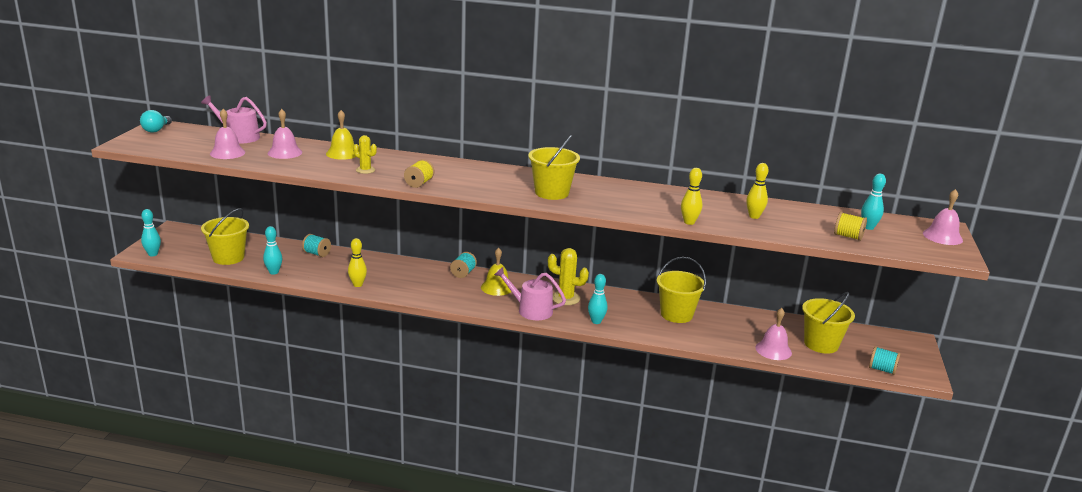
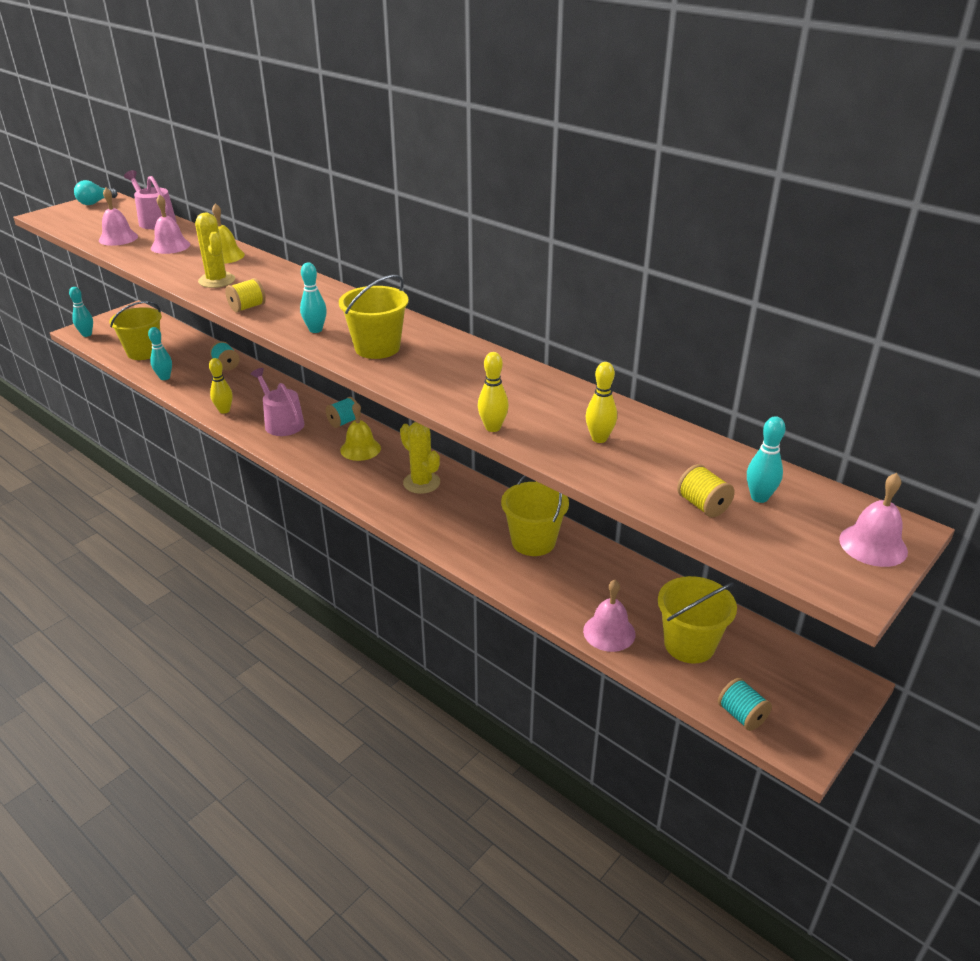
camera: 30 degrees right, 10 degrees up
yellow cactus [353,135,377,174] -> yellow cactus [195,212,235,288], size x1.58
pink watering can [494,267,566,320] -> pink watering can moved to [251,368,305,436]
turquoise bowling pin [588,274,607,324] -> turquoise bowling pin moved to [300,263,327,333]

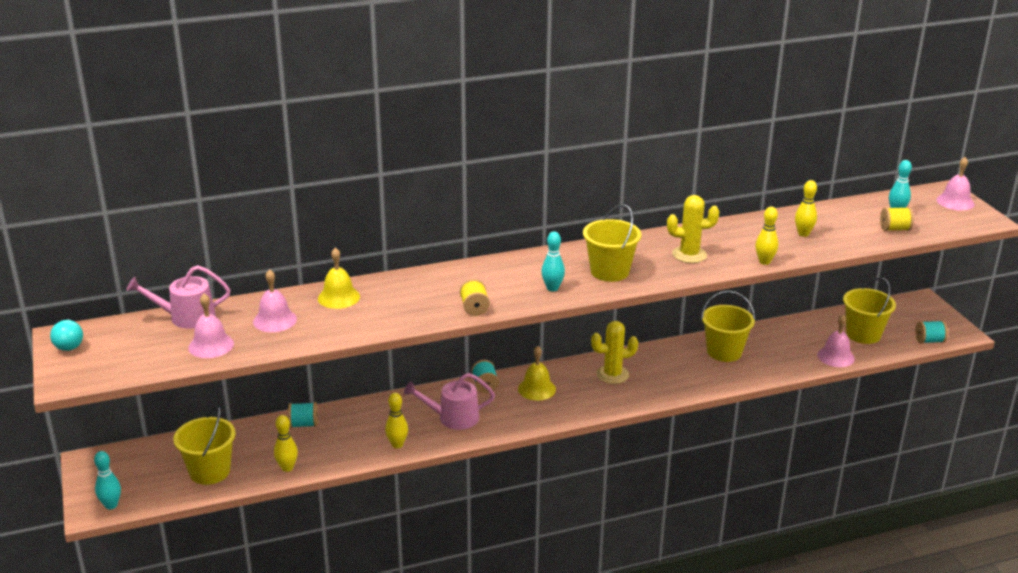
camera: 60 degrees left, 5 degrees down
turquoise bowling pin [148,327,172,380] -> yellow bowling pin [274,415,298,472]
yellow cactus [195,212,235,288] -> yellow cactus moved to [667,195,719,263]

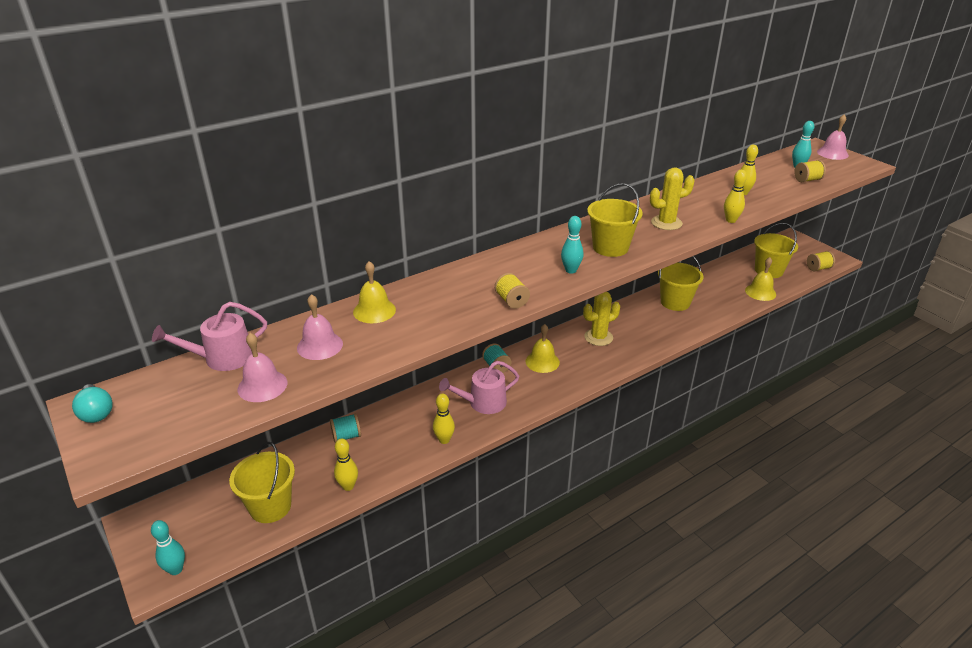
camera: 15 degrees left, 5 degrees up
pink bell [817,315,855,367] -> yellow bell [745,257,776,301]
turquoise spool [915,321,948,344] -> yellow spool [807,251,835,271]

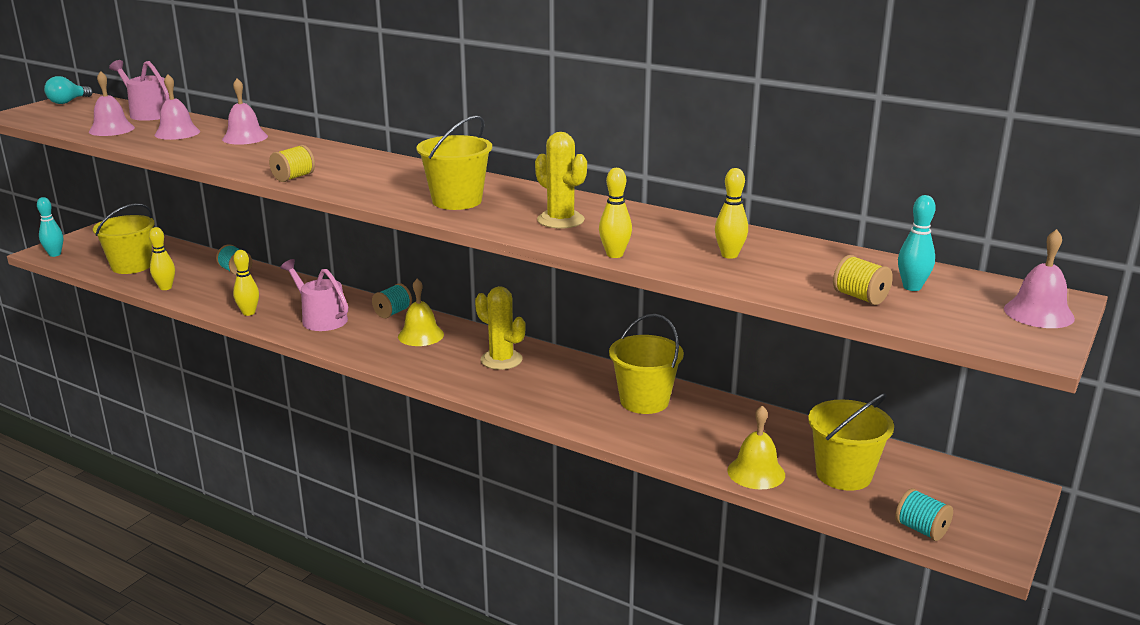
camera: 65 degrees right, 10 degrees down
yellow bell [353,261,396,323] -> pink bell [222,78,268,145]
turquoise bowling pin [561,216,583,274] -> none
yellow spool [807,251,835,271] -> turquoise spool [895,488,953,541]

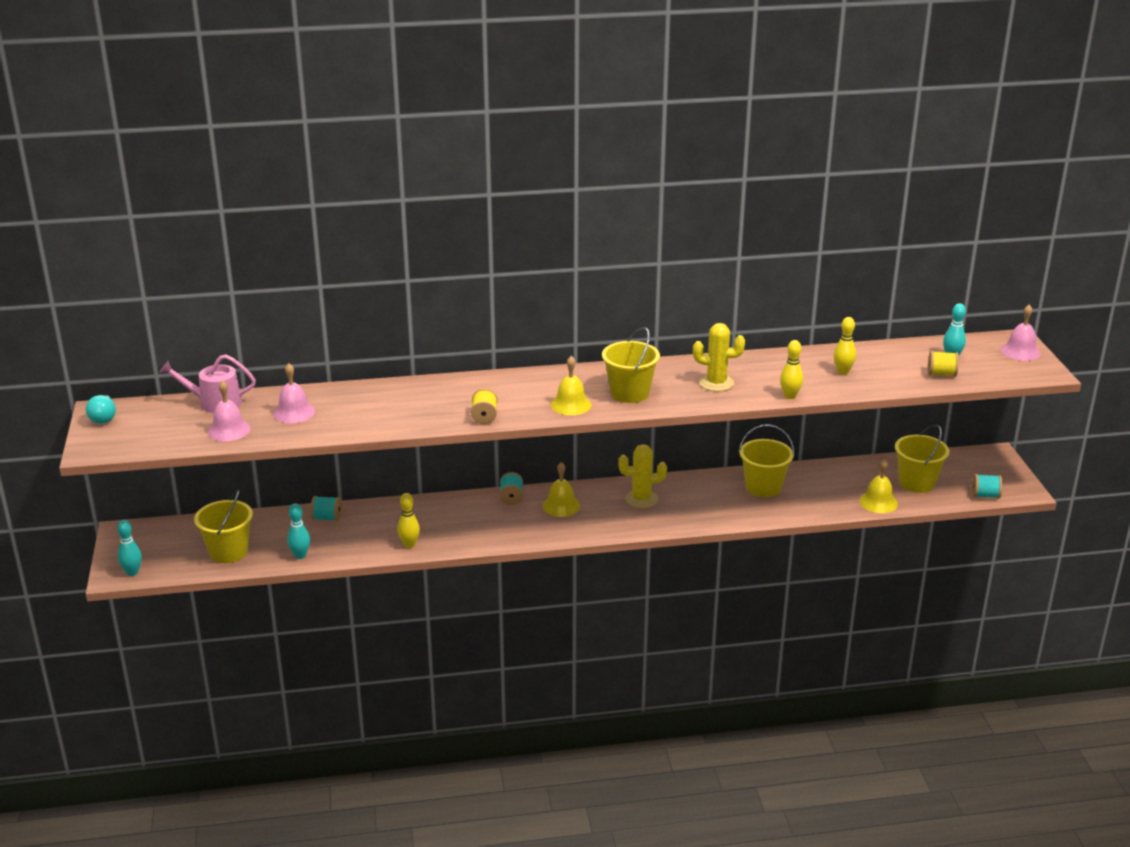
camera: 40 degrees left, 5 degrees up
yellow bowling pin [149,227,175,290] -> turquoise bowling pin [287,503,310,559]
pink bell [222,78,268,145] -> none
pink watering can [280,259,348,331] -> none
none -> yellow bell [551,356,591,415]

